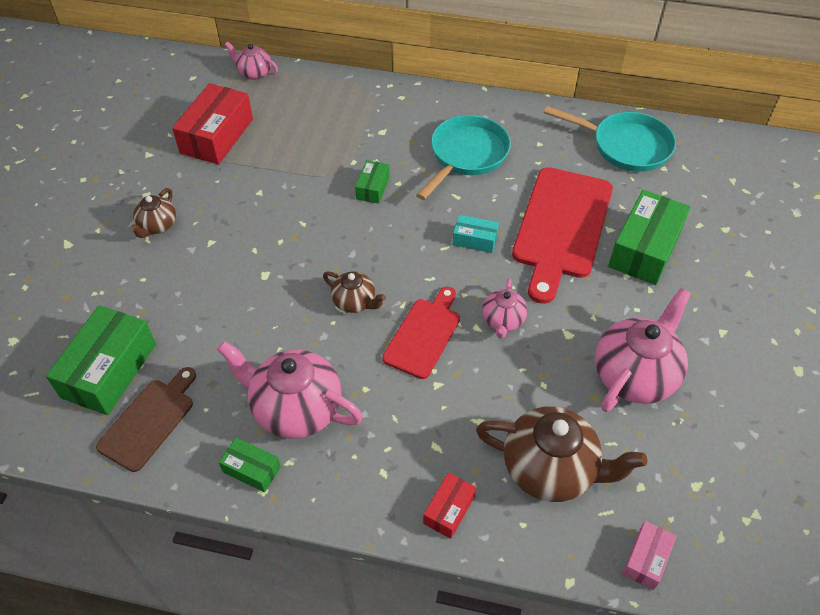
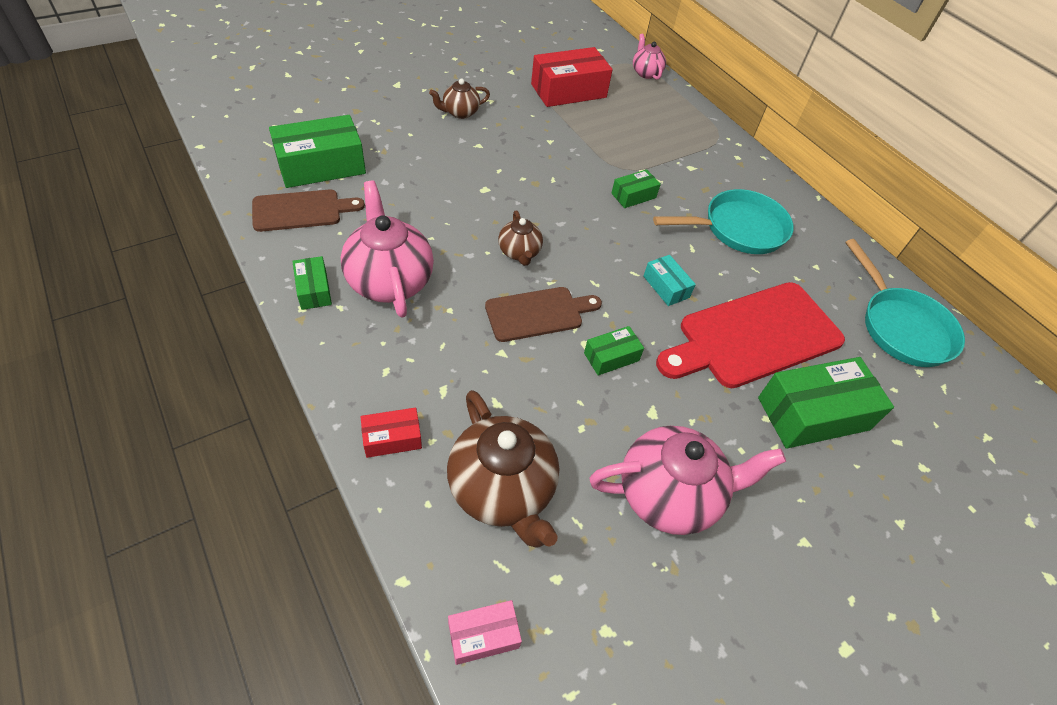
camera: 40 degrees right, 0 degrees up
red cutting board [382,287,460,379] -> brown cutting board [485,287,602,342]
pink teapot [482,278,527,339] -> green box [584,326,644,376]

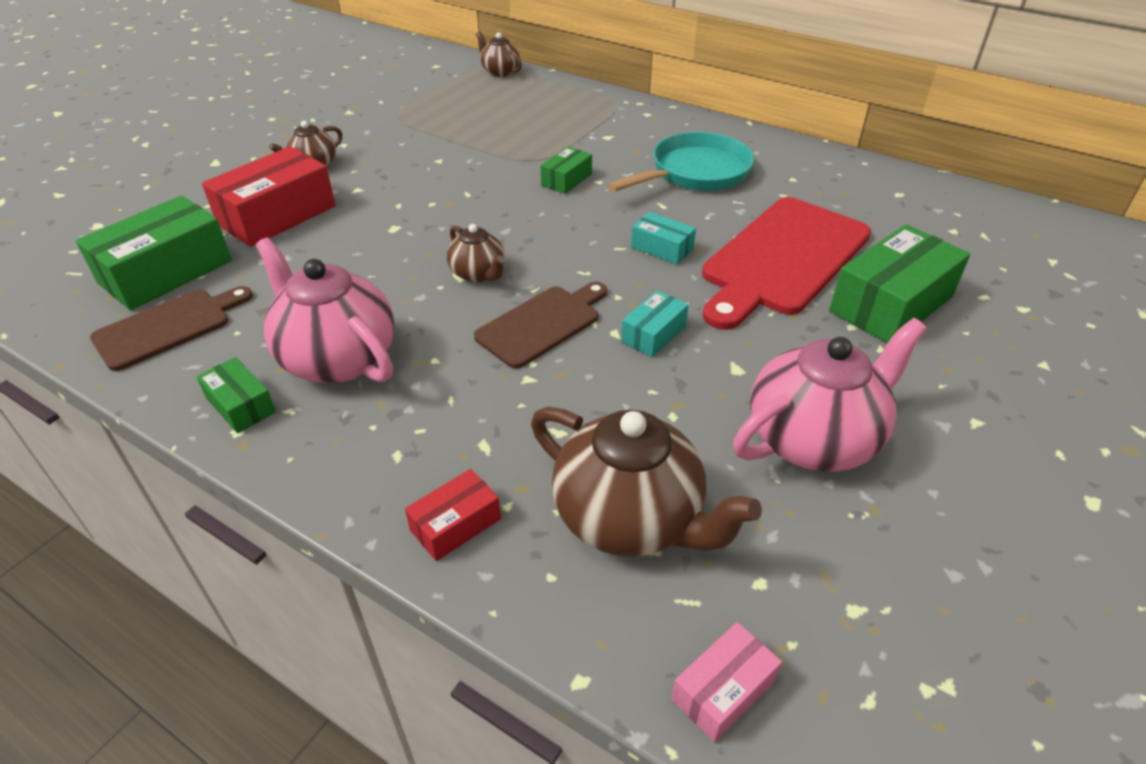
camera: 20 degrees left, 10 degrees down
red box [531,47,613,107] -> red box moved to [202,146,336,247]
green box [584,326,644,376] -> turquoise box [621,290,689,357]
pink teapot [633,34,666,80] -> brown teapot [476,32,522,77]
turquoise pan [845,239,965,367] -> none

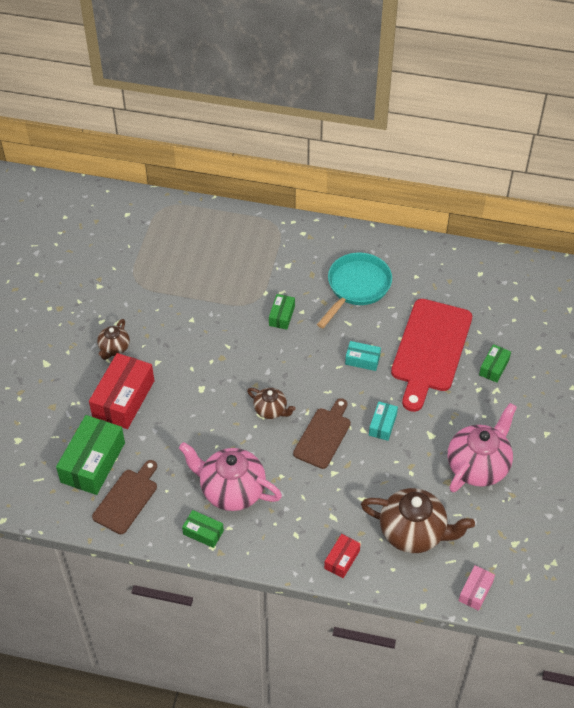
camera: 20 degrees left, 10 degrees up
brown teapot [476,32,522,77] -> none
green box [829,224,970,343] -> green box [479,344,511,383], size x0.51

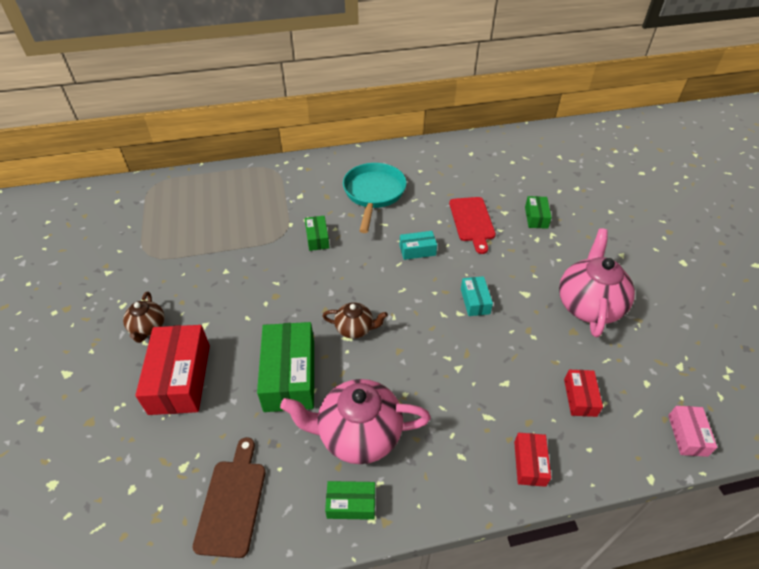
camera: 25 degrees left, 5 degrees down
green box [56,415,125,495] -> green box moved to [257,322,314,412]
brown cutting board [293,398,351,469] -> none
brown teapot [361,488,475,553] -> red box [564,370,603,417]
red cutting board [391,299,472,412] -> red cutting board [449,197,496,254], size x0.59

